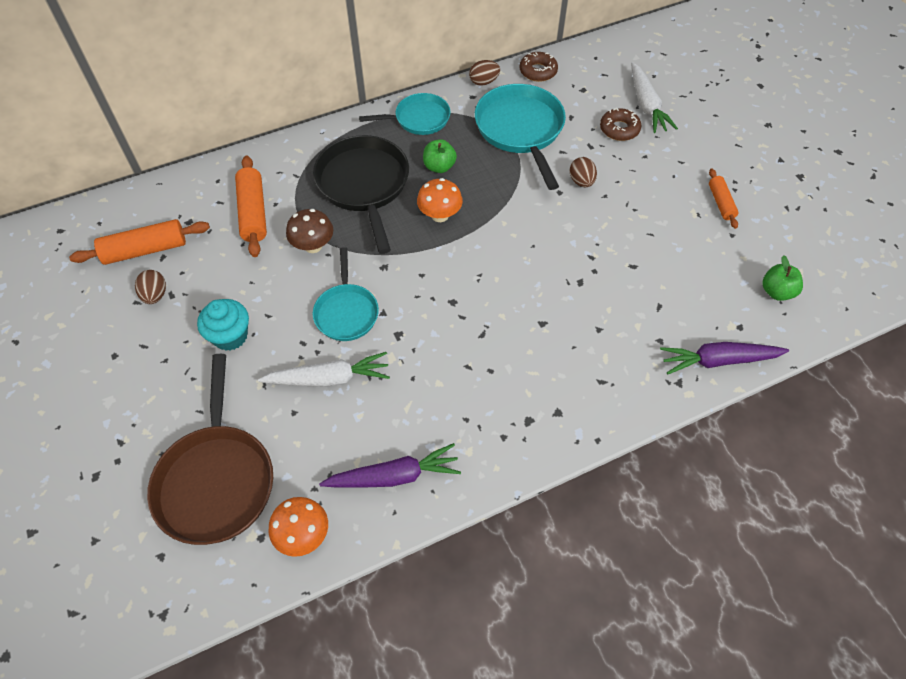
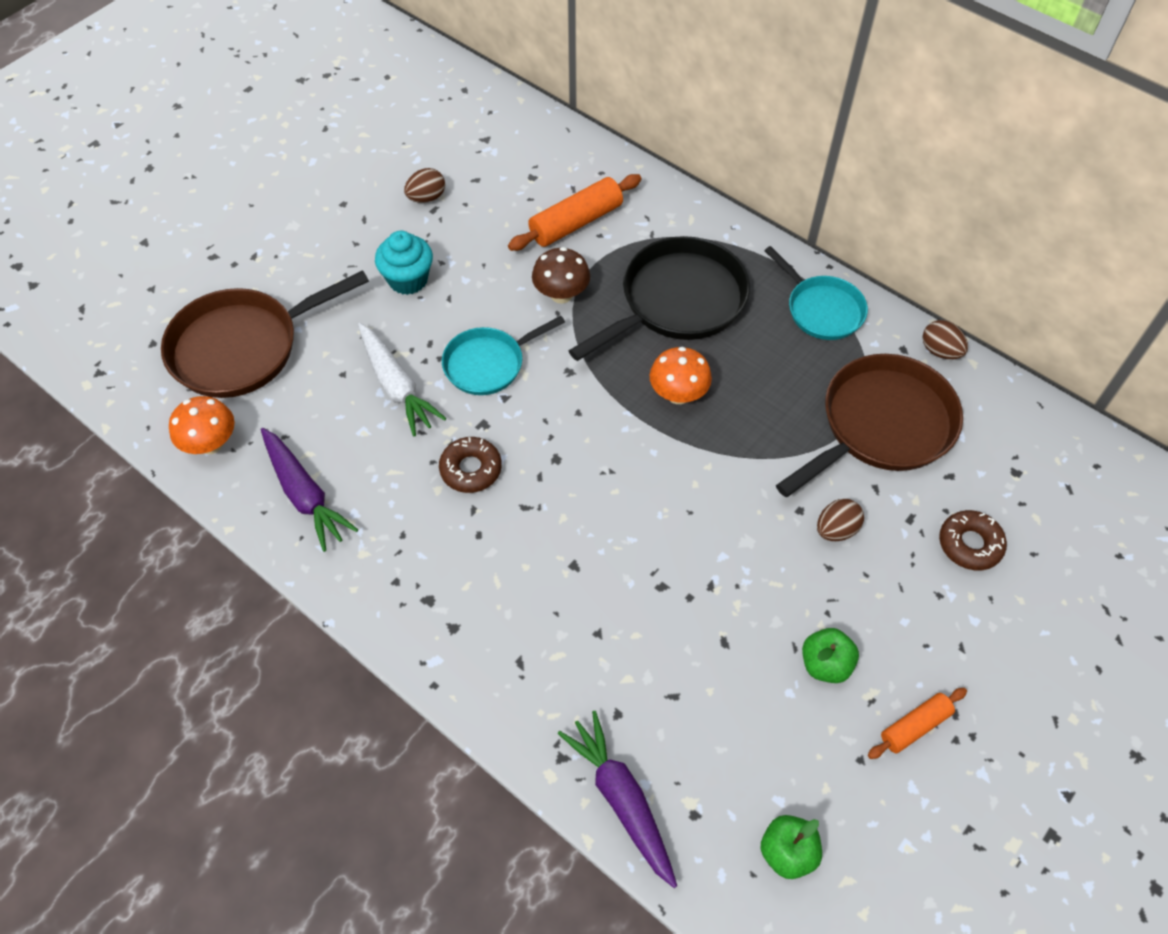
camera: 65 degrees right, 0 degrees up
orange rolling pin [69,219,210,265] -> none
green apple [423,139,457,173] -> green apple moved to [802,628,859,683]
turquoise pan [475,84,566,190] -> brown pan [776,354,963,497]
brown donut [519,52,558,82] -> brown donut moved to [439,437,502,493]
white carrot [631,62,678,133] -> none

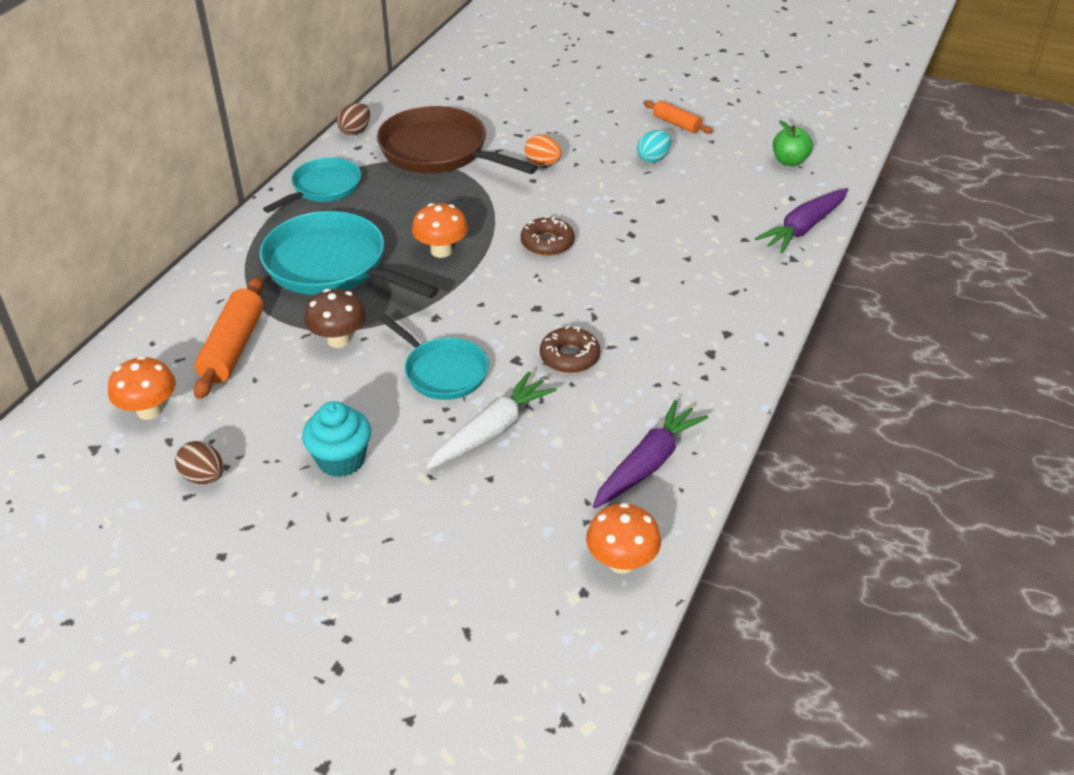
camera: 105 degrees left, 15 degrees down
brown pan [161,270,369,398] -> none
orange rolling pin [508,174,642,251] -> orange rolling pin turned 60 degrees clockwise [194,277,264,399]
black pan [569,236,750,361] -> turquoise pan [260,211,439,299]
green apple [802,628,859,683] -> turquoise egg [637,130,671,163]
brown egg [817,499,864,541] -> orange egg [525,135,562,166]
brown donut [939,510,1007,570] -> brown donut moved to [521,216,575,256]
none -> orange mushroom [108,356,176,420]

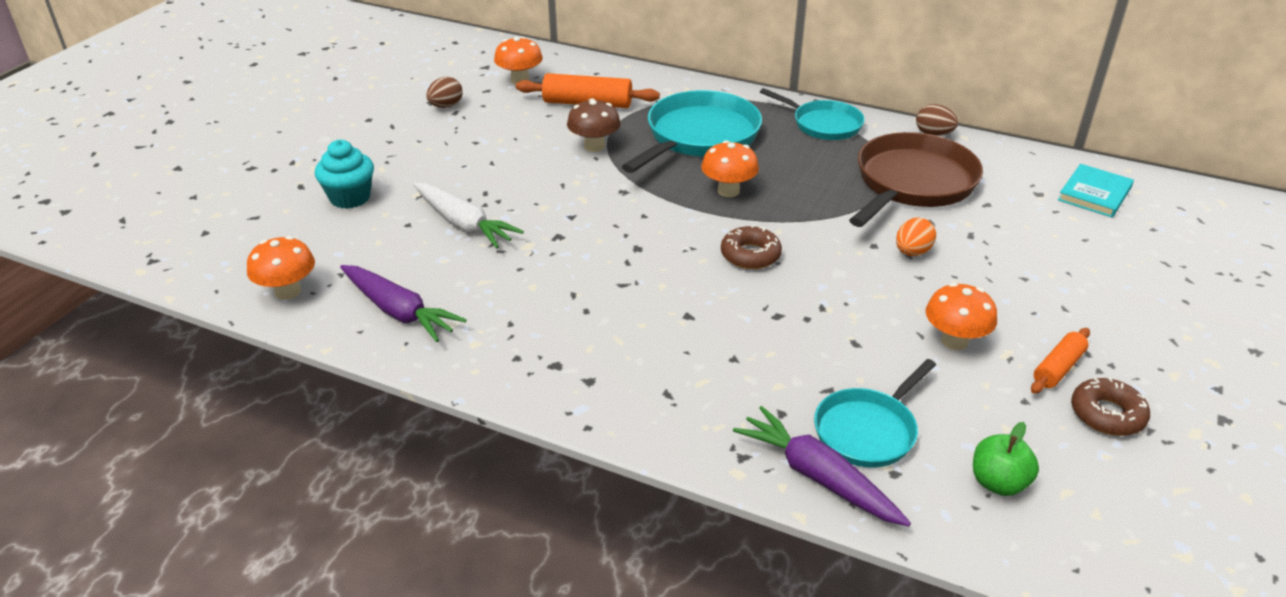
camera: 90 degrees right, 5 degrees down
turquoise cupcake [302,401,371,477] -> turquoise cupcake moved to [315,140,374,209]
turquoise pan [380,315,489,400] -> turquoise pan moved to [814,359,936,468]
brown donut [540,326,600,373] -> brown donut moved to [1071,377,1150,436]
turquoise egg [637,130,671,163] -> orange mushroom [925,283,997,350]
none -> turquoise book [1058,164,1134,217]

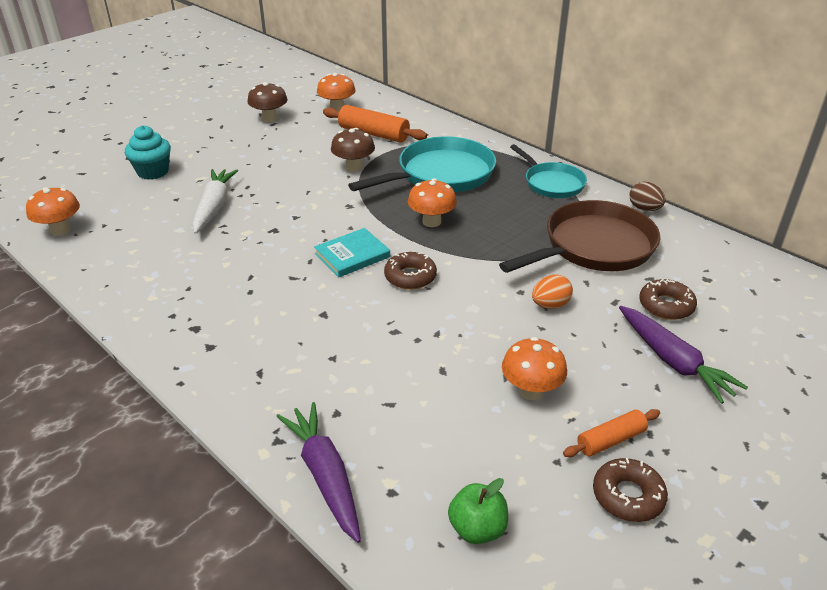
camera: 20 degrees right, 0 degrees up
purple carrot [340,265,466,342] -> purple carrot moved to [619,306,748,404]
white carrot [413,183,524,249] -> white carrot turned 150 degrees counterclockwise [193,169,238,234]
brown egg [426,77,463,108] -> brown mushroom [248,82,288,122]
turquoise pan [814,359,936,468] -> none
turquoise book [1058,164,1134,217] -> turquoise book moved to [314,228,390,277]
none -> brown donut [639,279,697,320]

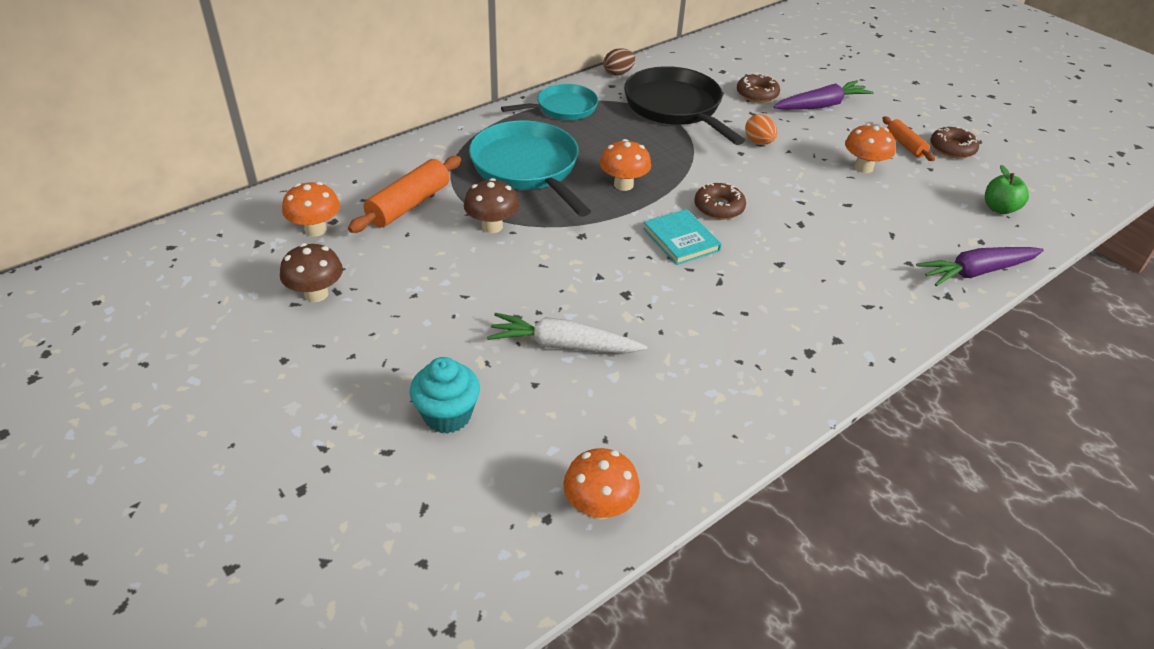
camera: 85 degrees left, 5 degrees up
brown pan [499,200,661,273] -> black pan [624,66,745,145]

